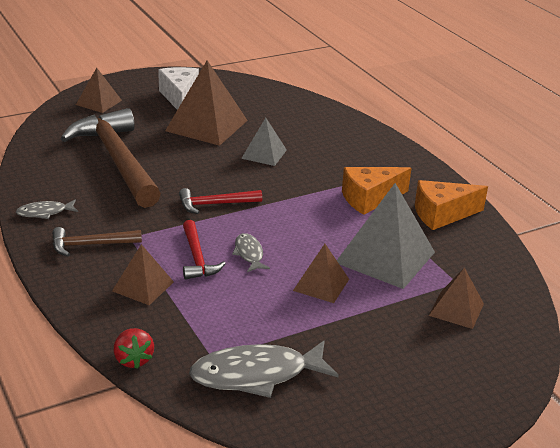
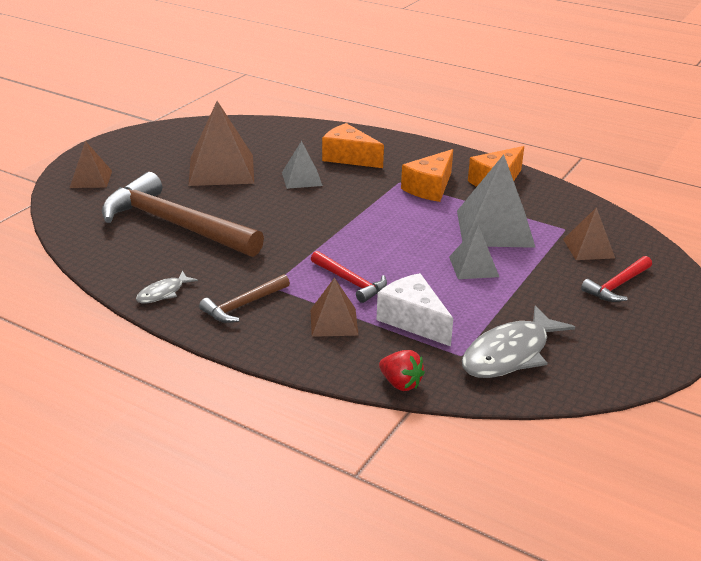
camera: 30 degrees left, 0 degrees up
white cheese [158,67,199,110] -> white cheese moved to [377,273,453,346]
red hammer [179,188,262,214] -> red hammer moved to [581,256,652,302]
grey fish [232,233,270,272] -> none
brown pyramid [293,244,349,303] -> grey pyramid [449,225,499,279]
none -> orange cheese [322,123,384,168]

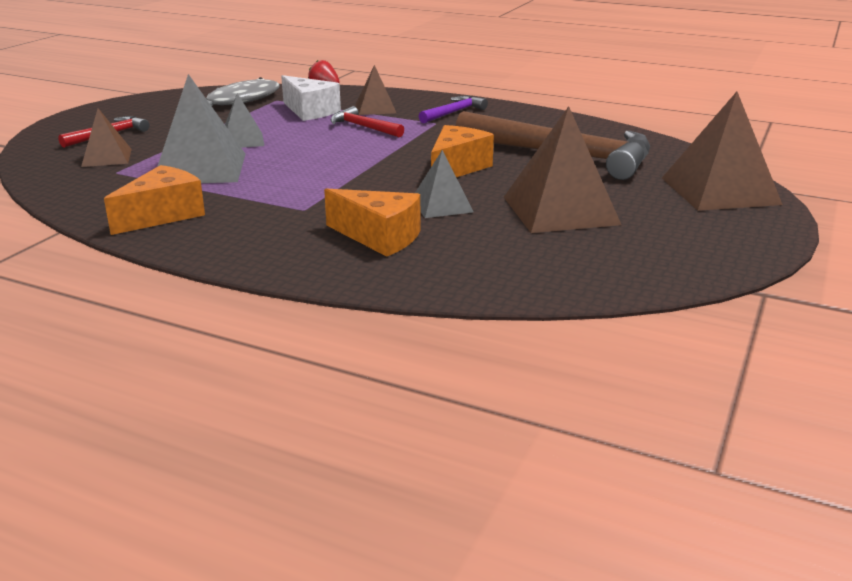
camera: 175 degrees right, 5 degrees down
brown pyramid [70,141,112,188] -> brown pyramid [662,92,783,211], size x1.80
grey fish [136,271,198,303] -> none
brown hammer [199,274,290,323] -> purple hammer [419,96,488,123]
orange cheese [401,149,453,202] -> orange cheese moved to [431,125,494,177]

